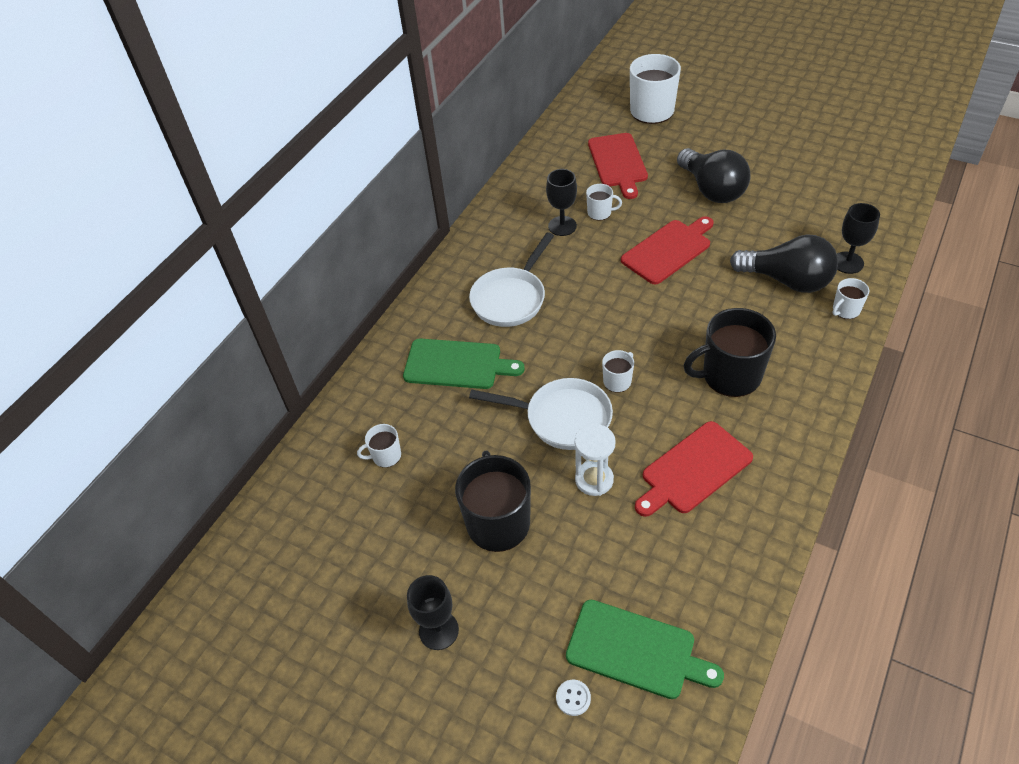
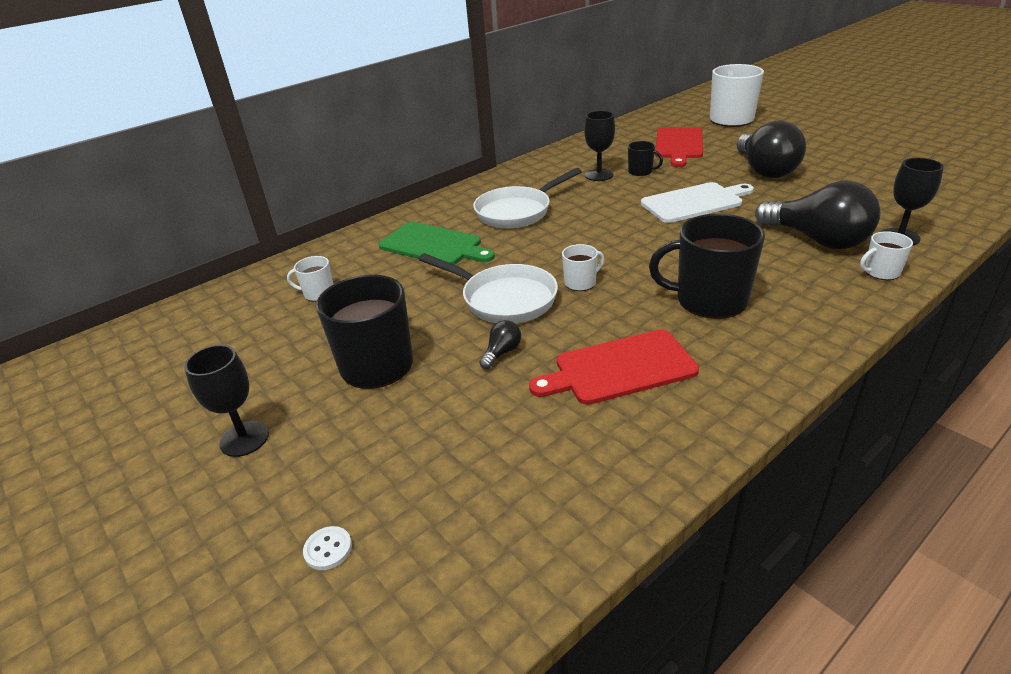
camera: 20 degrees right, 15 degrees down
green cutting board [566,600,724,699] -> none
white hourglass [575,424,616,496] -> black light bulb [479,320,521,369]
white mug [586,184,622,221] -> black mug [628,141,663,176]
red cutting board [621,216,714,285] -> white cutting board [641,182,754,223]

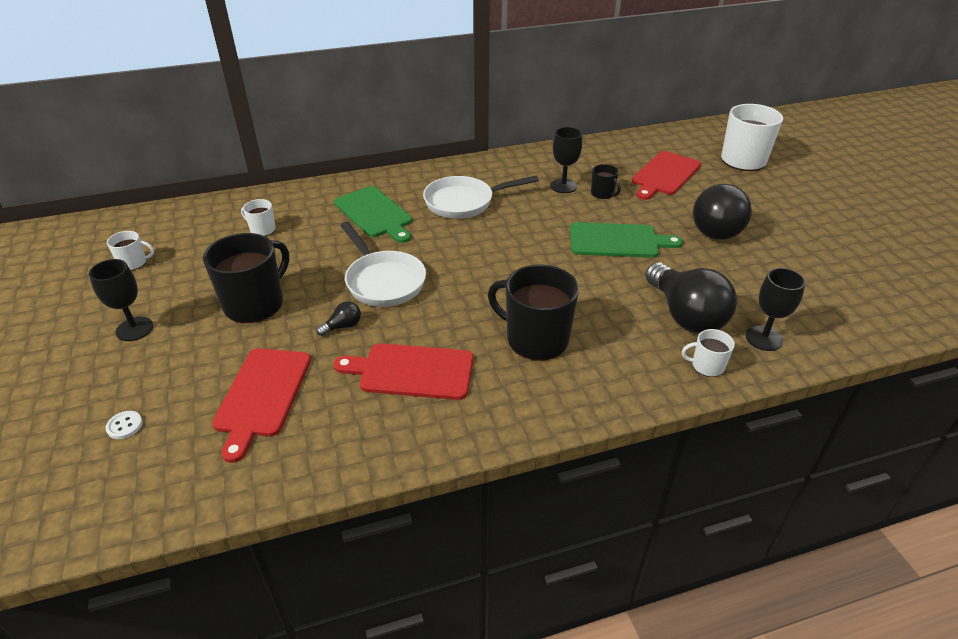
camera: 20 degrees right, 5 degrees up
white mug [562,244,604,291] -> white mug moved to [107,231,154,271]
white cutting board [641,182,754,223] -> green cutting board [570,222,683,258]
none -> red cutting board [212,348,311,463]

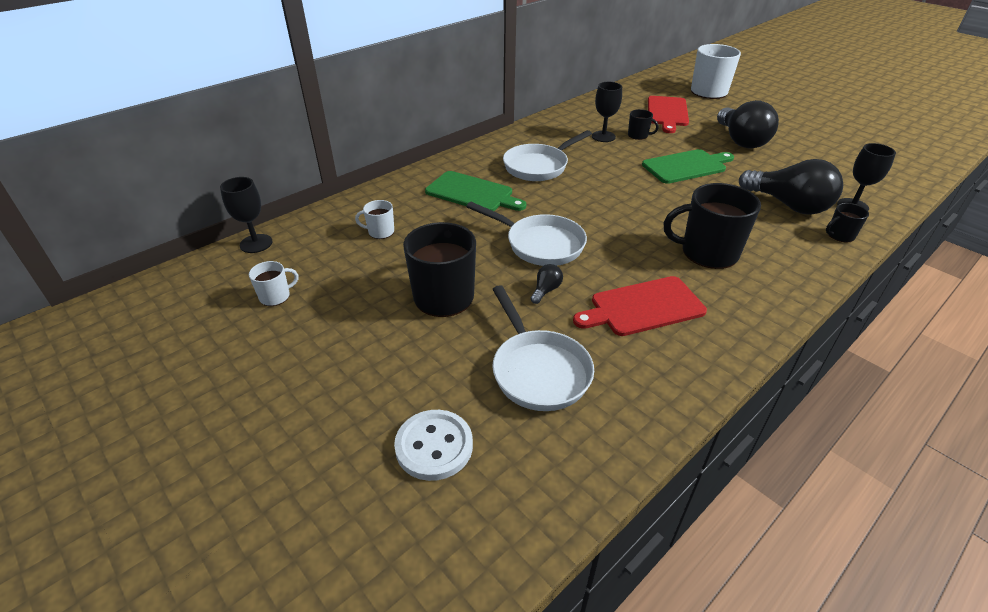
camera: 25 degrees left, 0 degrees up
black goblet [89,259,153,341] -> black goblet moved to [220,177,273,253]
white button [106,411,143,439] -> white button [394,410,473,481], size x2.08
red cutting board [212,348,311,463] -> white pan [492,285,594,411]
white mug [682,329,735,377] -> black mug [826,203,869,242]

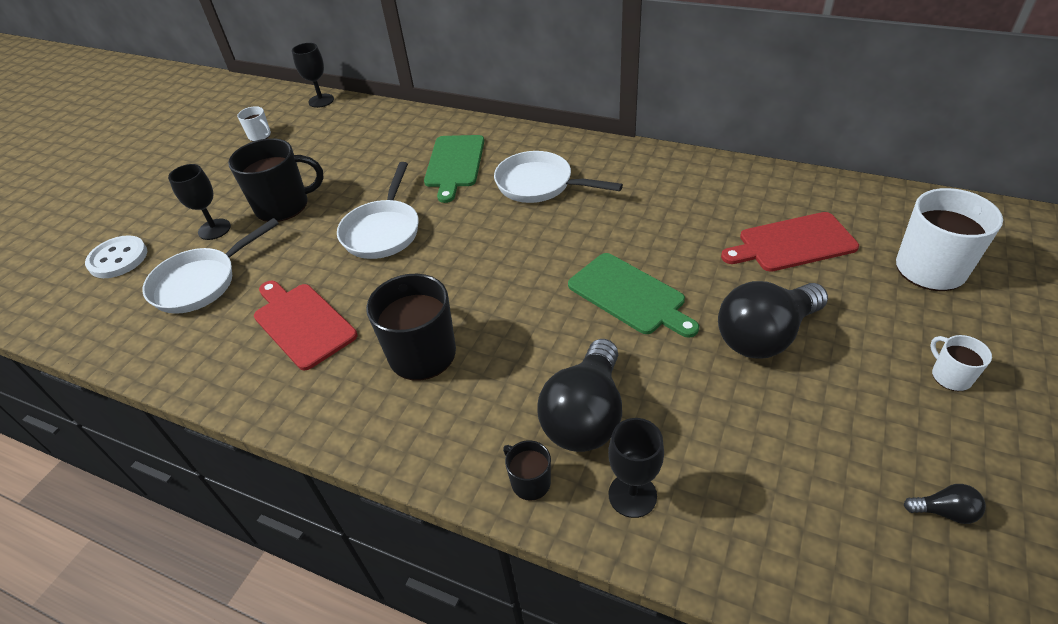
camera: 70 degrees right, 5 degrees up
white mug [355,200,394,239] -> white mug moved to [930,335,992,391]
black light bulb [530,264,563,304] -> black light bulb moved to [904,484,986,524]
black goblet [592,82,622,142] -> black goblet moved to [168,164,231,240]
black mug [628,109,659,140] -> none

